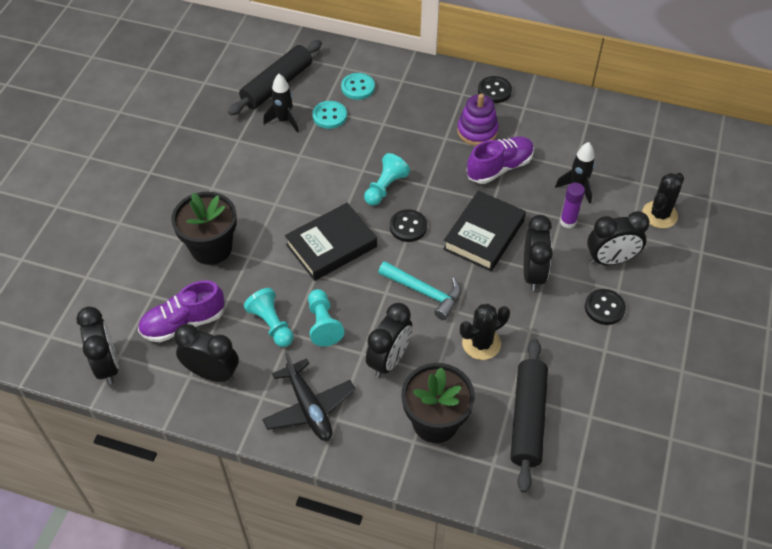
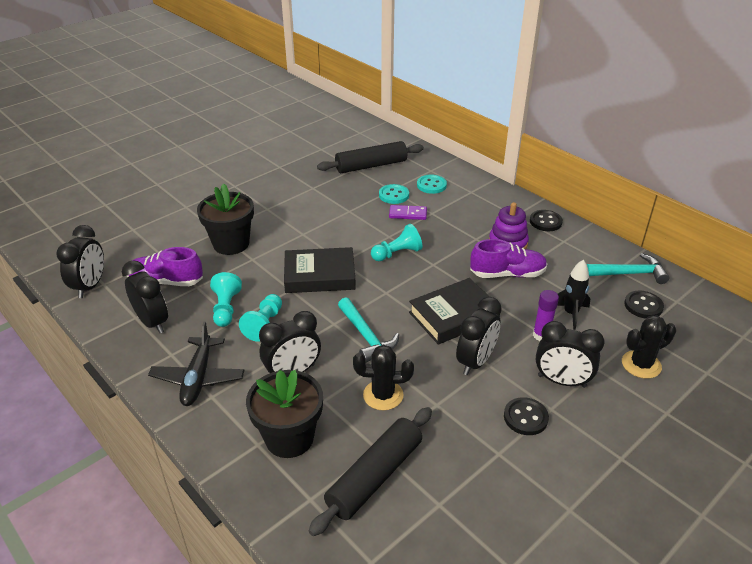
camera: 30 degrees right, 15 degrees down
black rocket [263,74,299,133] -> none
black button [390,209,427,242] -> black button moved to [624,290,664,318]
none -> purple domino [389,205,427,220]
none -> turquoise hammer [587,253,669,284]

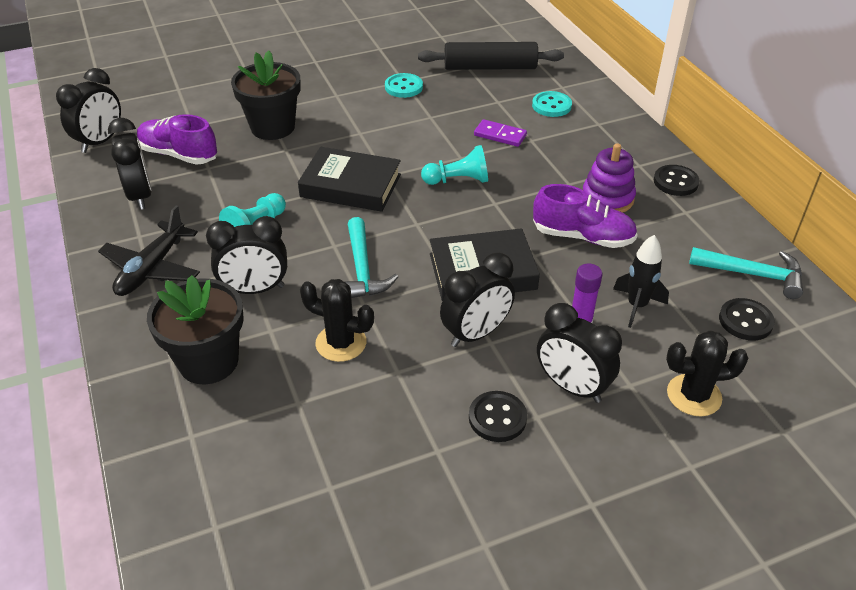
camera: 20 degrees right, 5 degrees up
turquoise pawn [210,272,242,327] -> none
black rolling pin [309,407,432,536] -> none
turquoise button [379,184,409,204] -> turquoise button moved to [385,73,423,98]

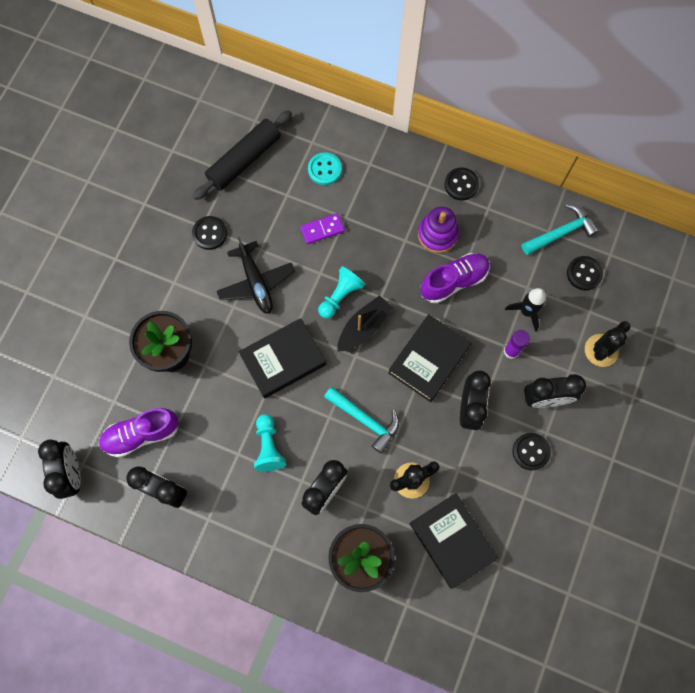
camera: 45 degrees left, 30 degrees up
black plane [98,205,200,296] -> black plane moved to [217,237,295,314]
turquoise button [385,73,423,98] -> black button [192,216,227,250]
none -> black boat [337,295,393,352]
none -> black book [410,493,498,589]

